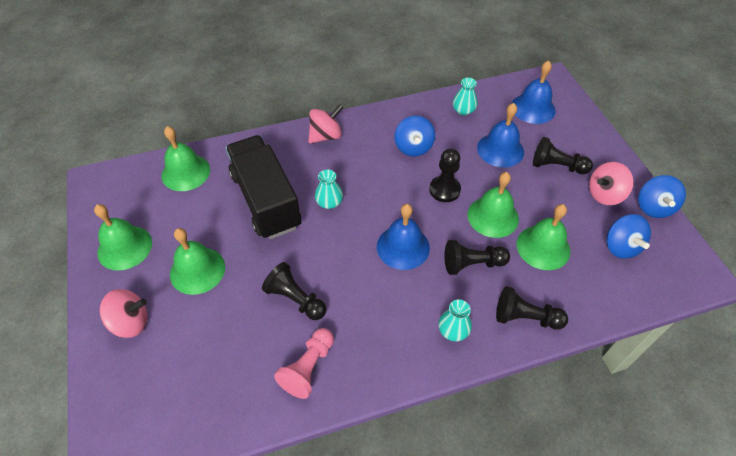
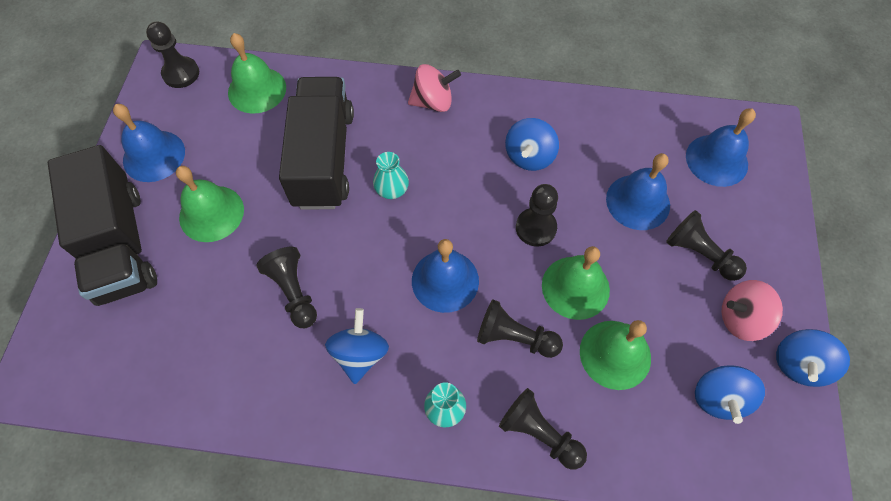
camera: 25 degrees right, 10 degrees up
green bell [94,204,152,271] -> blue bell [113,104,185,182]
pink spinning top [100,289,147,338] -> black truck [48,145,157,306]
pink pawn [274,328,334,399] -> none
turquoise vase [453,78,478,115] -> none
none -> black pawn [146,22,199,88]
none -> blue spinning top [325,308,389,384]

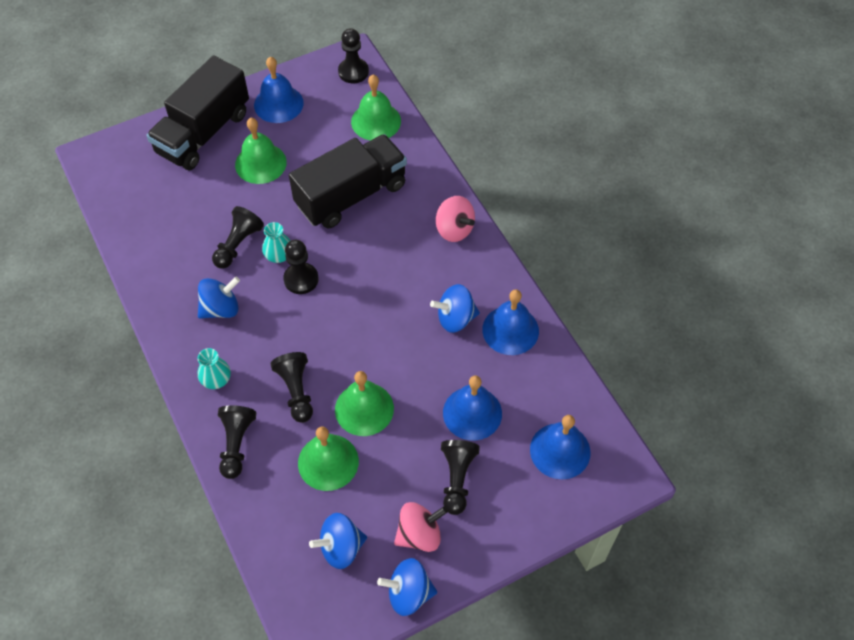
camera: 55 degrees right, 5 degrees down
turquoise vase [373,152,409,199] -> turquoise vase moved to [262,222,290,263]
blue bell [412,239,479,313] -> blue bell moved to [482,289,539,355]
black pawn [516,184,558,247] -> black pawn moved to [283,240,319,294]
pink spinning top [722,280,783,341] -> pink spinning top turned 105 degrees clockwise [394,502,448,552]

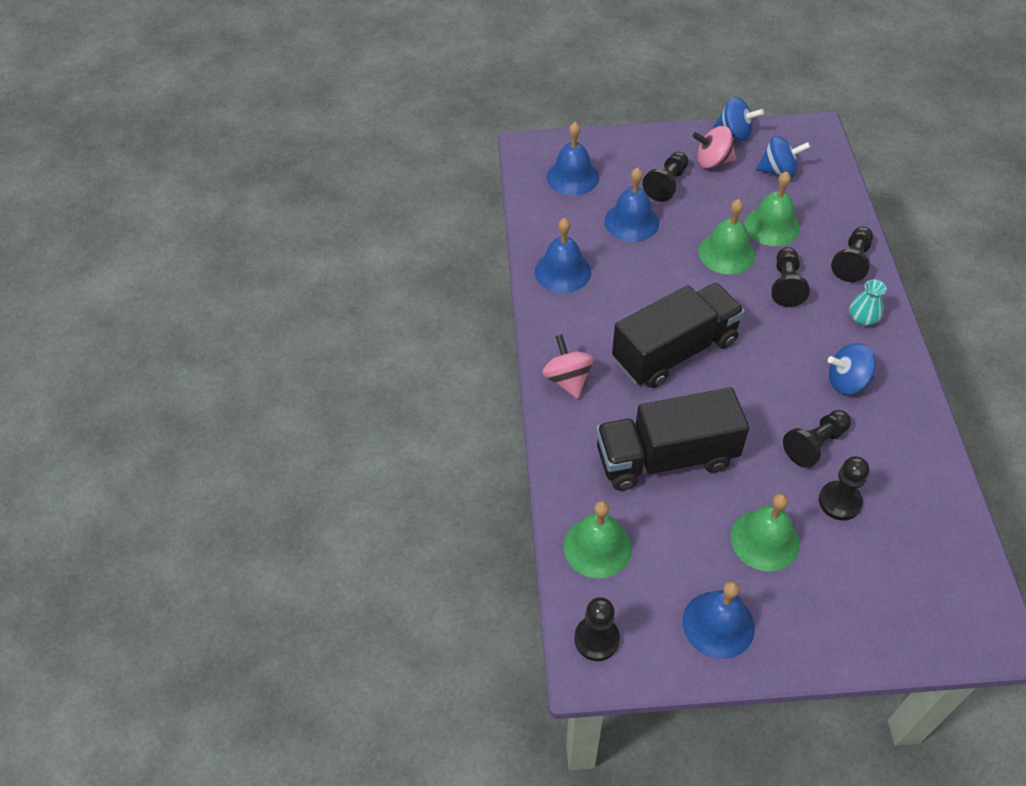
camera: 155 degrees left, 5 degrees down
black truck [146,56,249,170] -> black truck moved to [612,283,745,388]
turquoise vase [262,222,290,263] -> none
black pawn [283,240,319,294] -> black pawn moved to [819,456,869,521]
blue spinning top [430,284,480,333] -> none

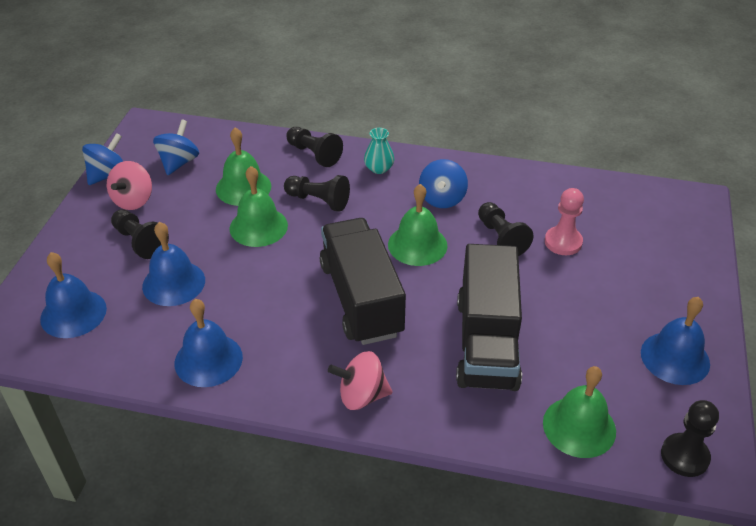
camera: 75 degrees left, 10 degrees down
green bell [731,494,800,572] -> green bell moved to [388,184,447,266]
black pawn [819,456,869,521] -> pink pawn [545,188,584,255]

